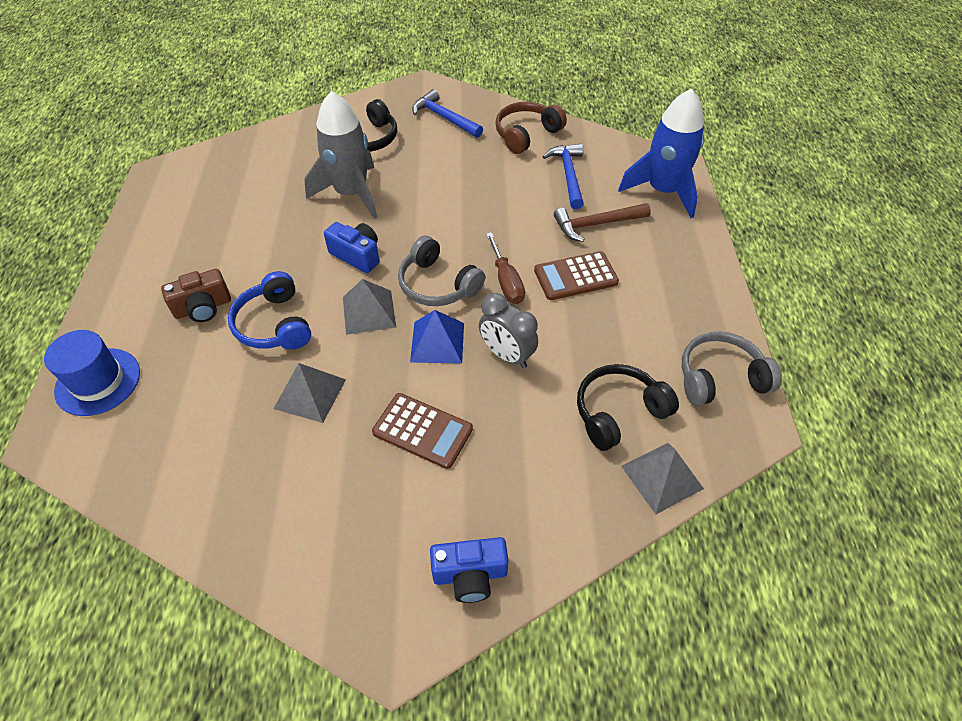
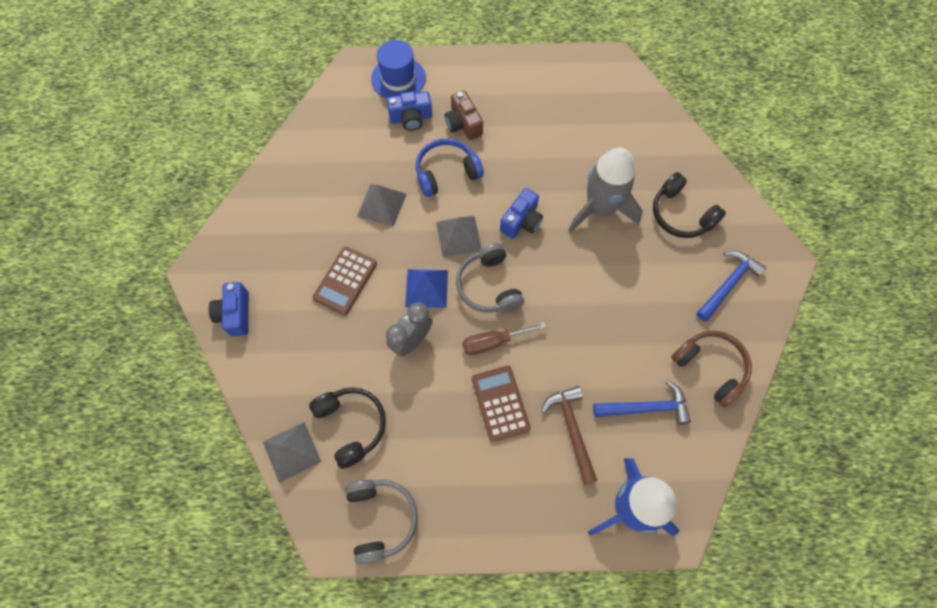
camera: 90 degrees right, 15 degrees up
grey headphones [398,236,485,306] -> grey headphones turned 60 degrees counterclockwise [456,243,524,313]
none -> blue camera [387,91,432,131]

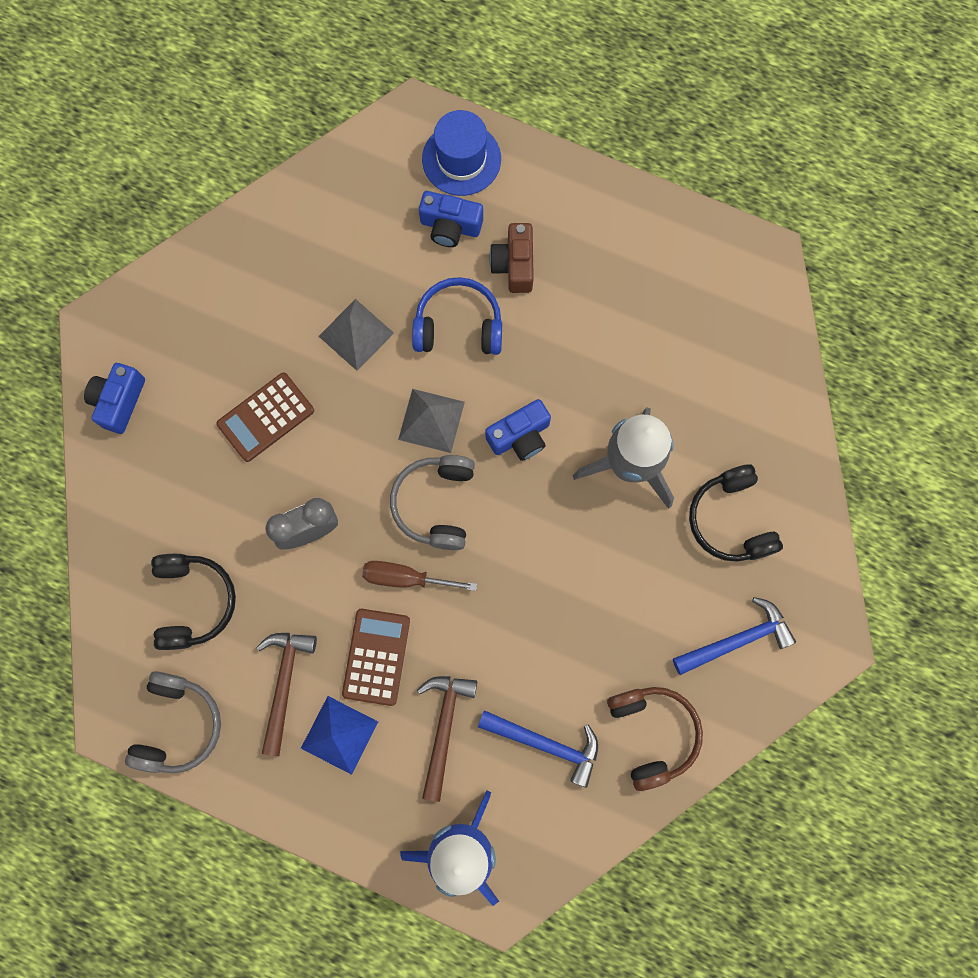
camera: 25 degrees right, 10 degrees up
grey pyramid [263,422,321,483] -> none
blue pyramid [405,269,448,308] -> blue pyramid moved to [301,696,378,775]
none -> brown hammer [257,633,317,756]

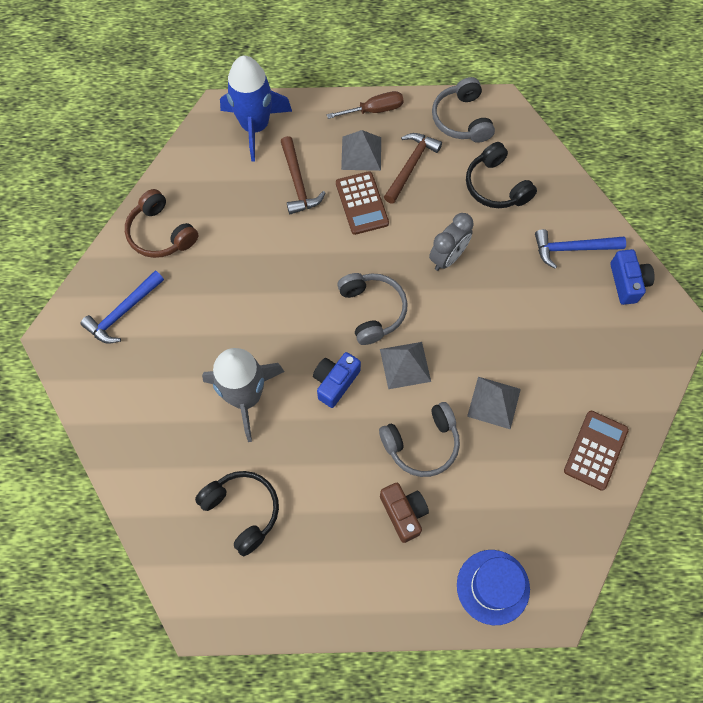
camera: 155 degrees right, 10 degrees down
brown calculator [216,373,314,462] -> brown calculator moved to [564,411,629,491]
brown hammer [257,633,317,756] -> brown hammer turned 135 degrees counterclockwise [384,133,442,204]
blue pyramid [301,696,378,775] -> grey pyramid [341,130,381,171]
brown screwdriver [362,561,477,591] -> brown screwdriver moved to [327,91,404,119]
blue headphones [412,277,502,355] -> grey headphones [379,402,460,477]
blue camera [419,191,483,247] -> none
blue hammer [478,710,598,788] -> blue hammer moved to [535,229,626,269]
black headphones [689,464,783,561] -> black headphones moved to [195,471,279,556]

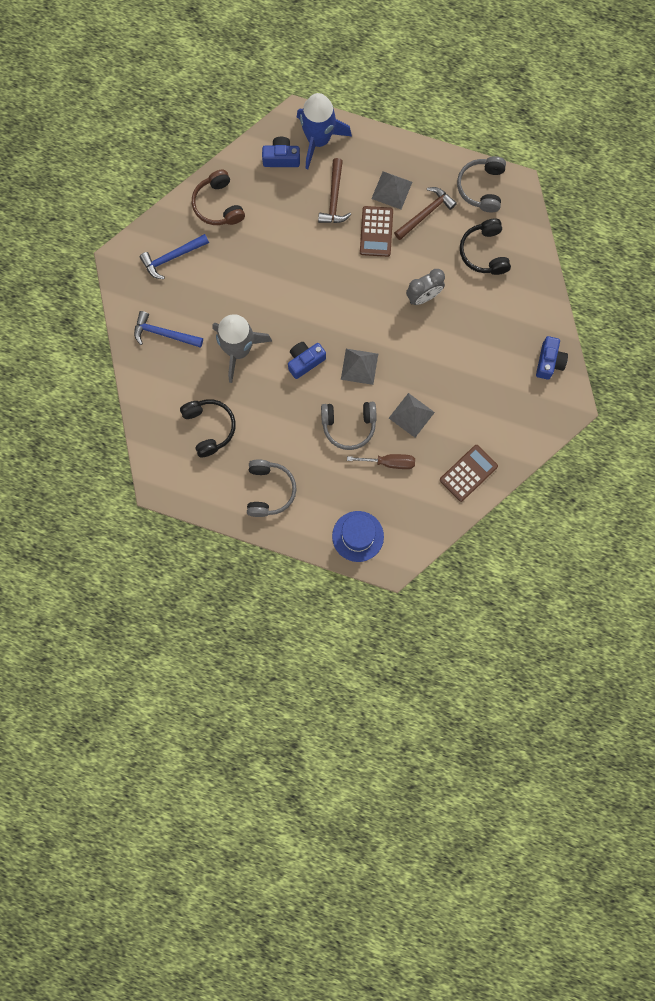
camera: 20 degrees right, 10 degrees up
brown screwdriver [327,91,404,119] -> brown screwdriver moved to [347,454,415,469]
grey headphones [337,273,408,345] -> grey headphones moved to [247,460,297,517]
brown camera [380,483,429,543] -> none
blue hammer [535,229,626,269] -> blue hammer moved to [134,311,203,348]
none -> blue camera [262,137,300,167]

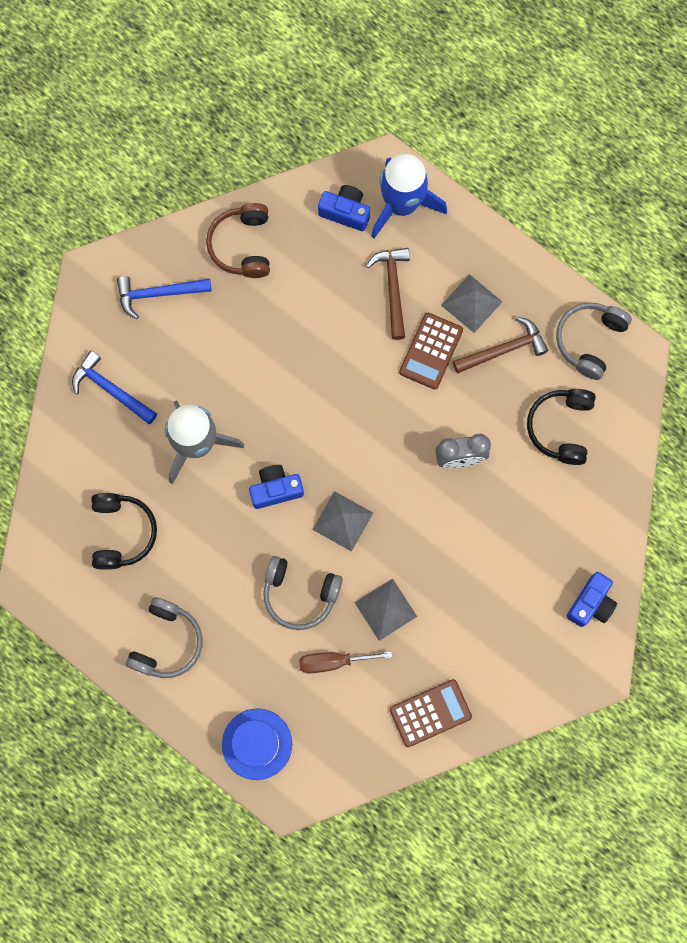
camera: 20 degrees right, 0 degrees up
brown hammer [318,158,351,223] -> brown hammer turned 150 degrees clockwise [366,248,410,340]
brown screwdriver [347,454,415,469] -> brown screwdriver turned 150 degrees clockwise [299,651,392,673]

